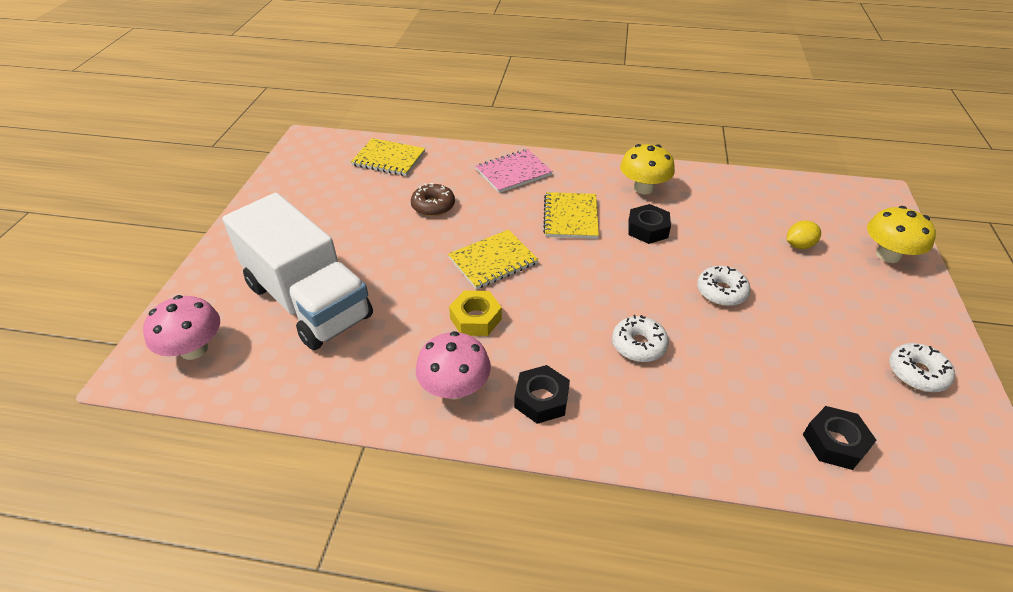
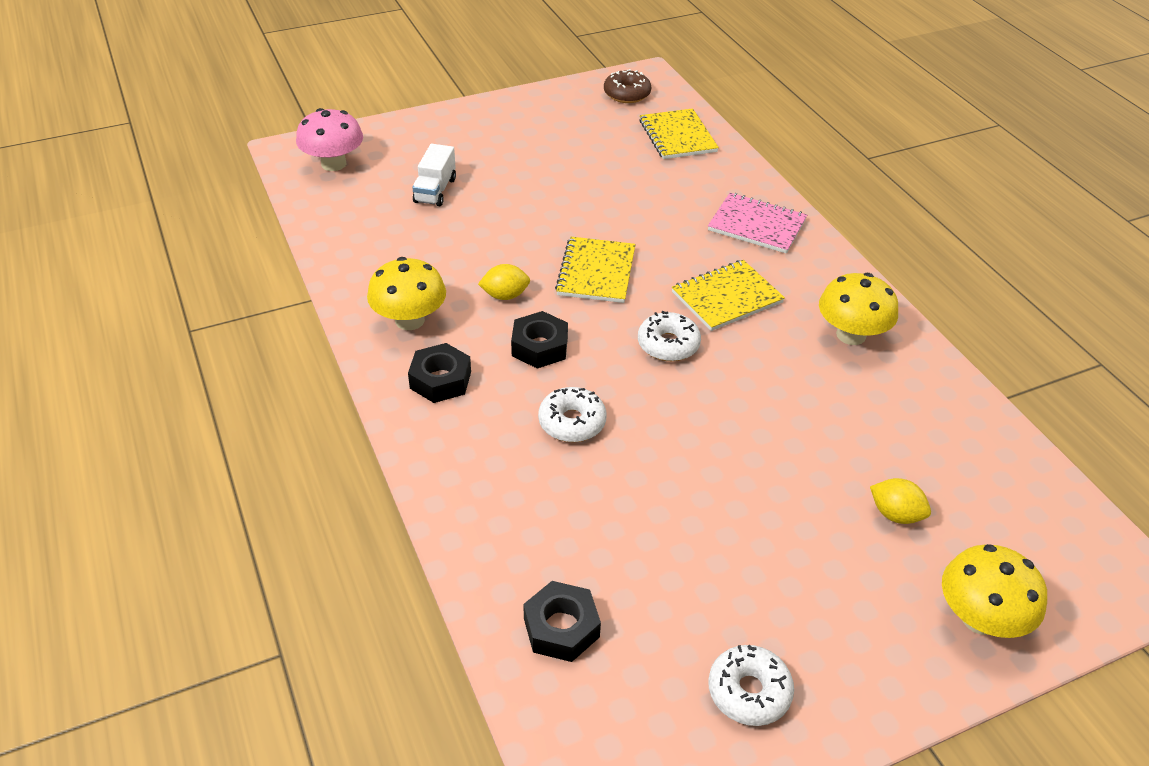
camera: 55 degrees right, 0 degrees up
white truck [222,193,373,350] -> white truck [412,144,456,206], size x0.40
brown donut [411,183,455,216] -> brown donut moved to [604,69,651,103]
pink mushroom [416,331,491,400] -> yellow mushroom [367,257,446,330]
yellow notebook [448,229,539,290] -> yellow notebook turned 75 degrees clockwise [555,237,636,303]
yellow nut [449,291,502,336] -> yellow lemon [478,264,530,300]
black nut [628,204,671,244] -> black nut moved to [511,311,568,369]
white donut [697,266,751,306] -> white donut moved to [638,311,701,361]

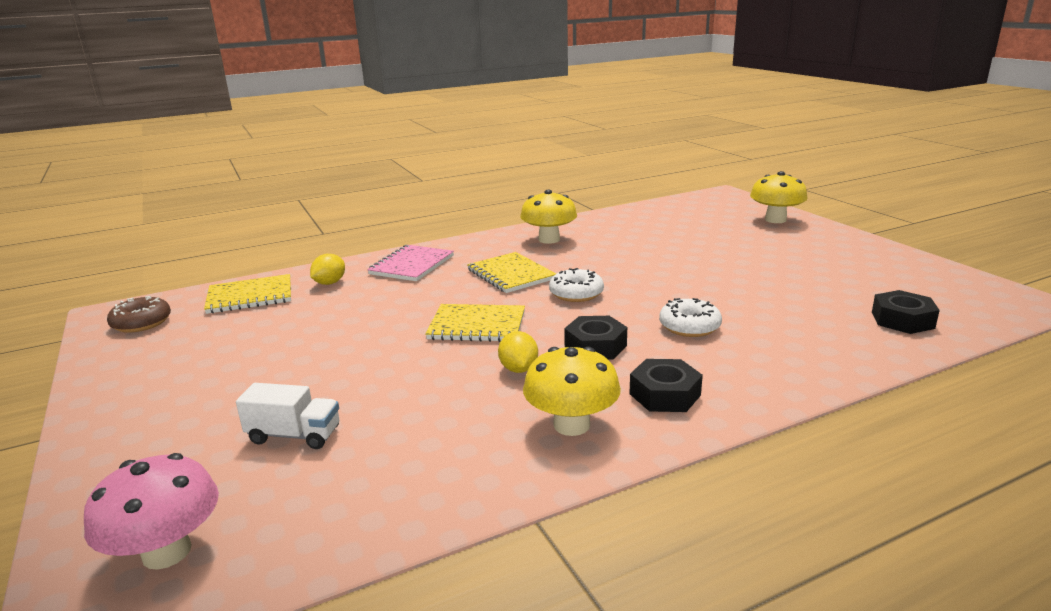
camera: 90 degrees left, 20 degrees down
white donut [708,645,794,726] -> none
yellow lemon [870,478,931,524] -> yellow lemon moved to [310,254,345,285]

